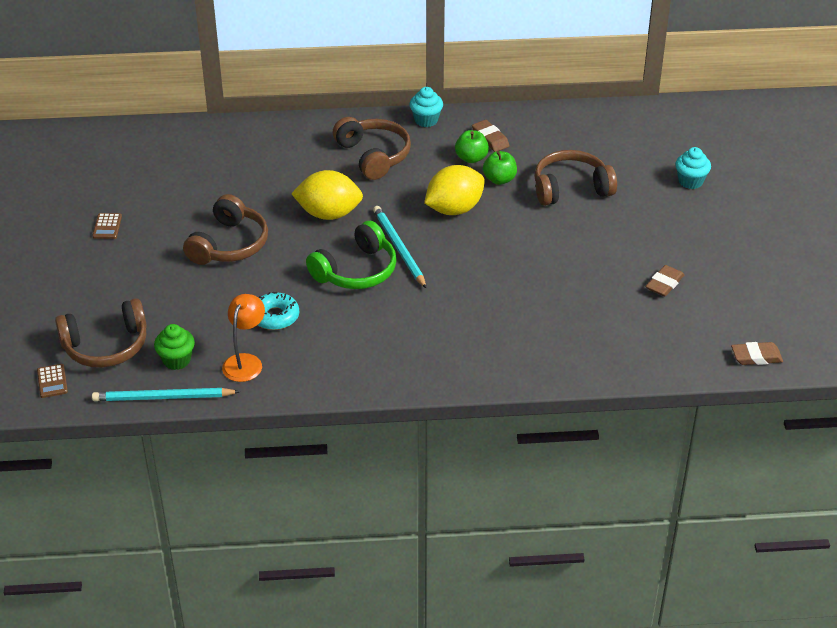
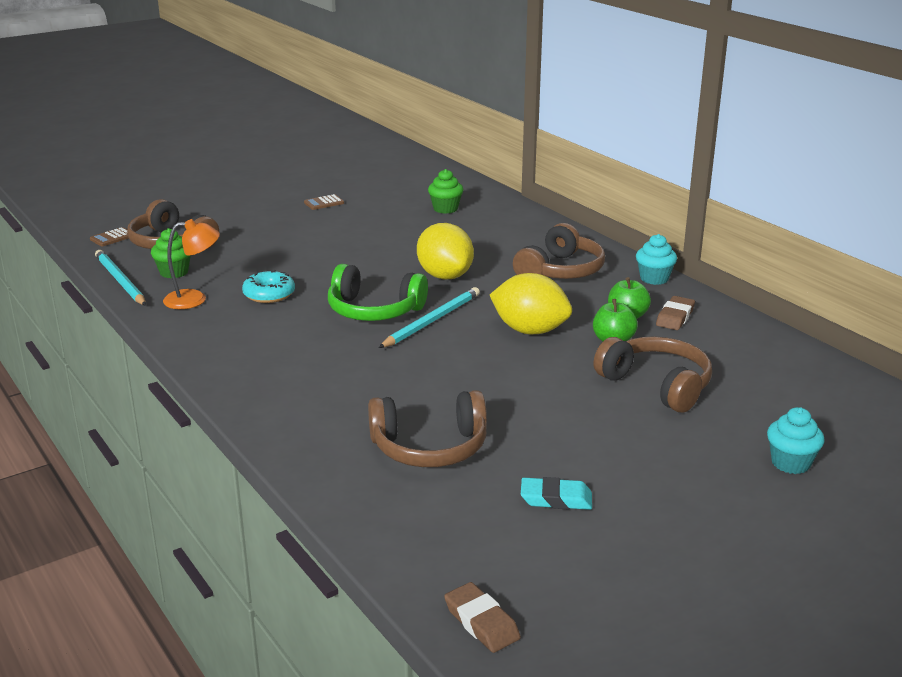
camera: 60 degrees right, 15 degrees down
brown headphones [183,194,268,265] -> brown headphones moved to [368,390,487,467]
brown eraser [646,265,685,297] -> turquoise eraser [521,477,592,510]
none -> green cupcake [428,169,463,214]

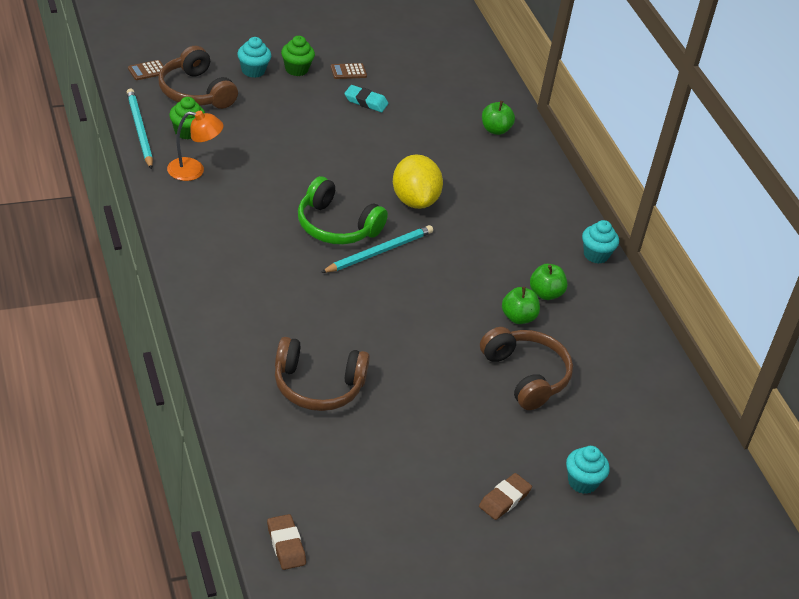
camera: 10 degrees right, 15 degrees up
turquoise donut [242,270,295,303] -> none
green cupcake [428,169,463,214] -> green cupcake moved to [281,36,315,76]
yellow lemon [490,273,572,334] -> none
brown headphones [513,223,605,279] -> none
turquoise eraser [521,477,592,510] -> turquoise eraser moved to [344,85,388,112]
brown eraser [656,296,695,330] -> brown eraser moved to [479,473,532,520]
none -> turquoise cupcake [237,37,271,78]
none -> green apple [482,101,515,135]

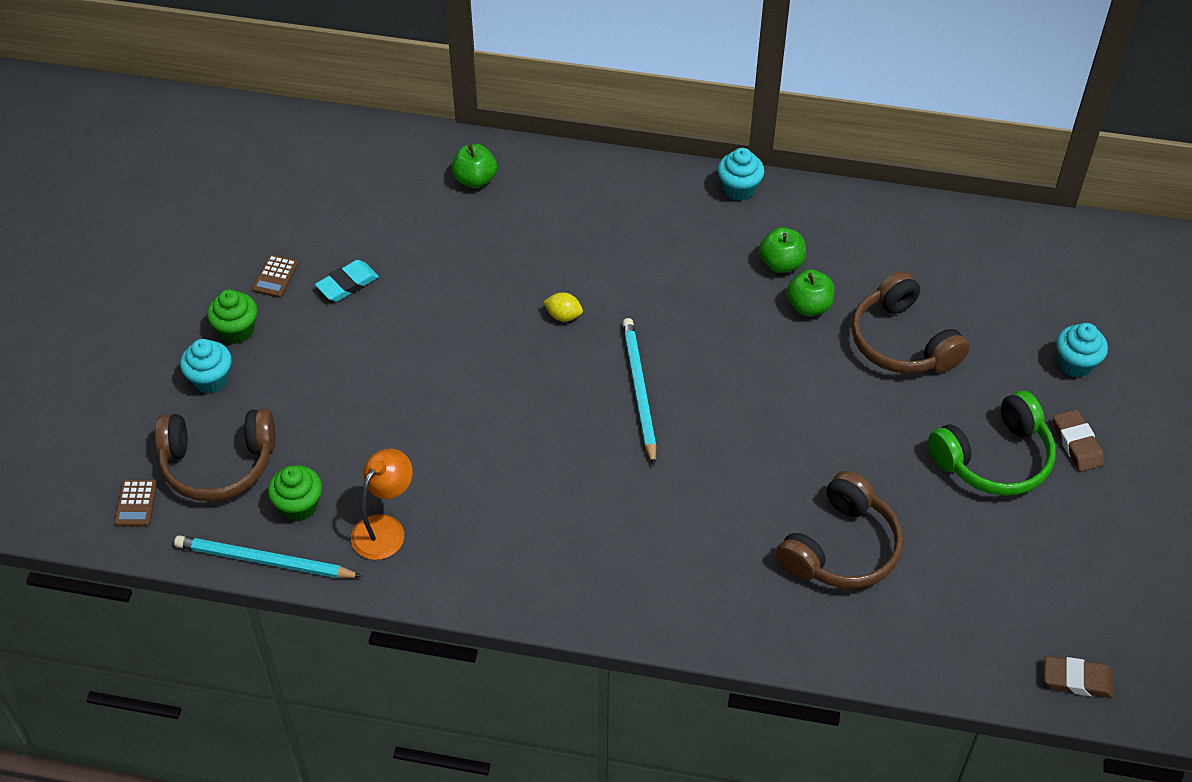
camera: 55 degrees left, 10 degrees up
green headphones [298,176,388,244] -> green headphones moved to [928,391,1056,496]
yellow lemon [393,155,443,209] -> yellow lemon [543,292,583,321], size x0.43
brown headphones [480,327,573,410] -> brown headphones turned 120 degrees counterclockwise [852,271,970,374]

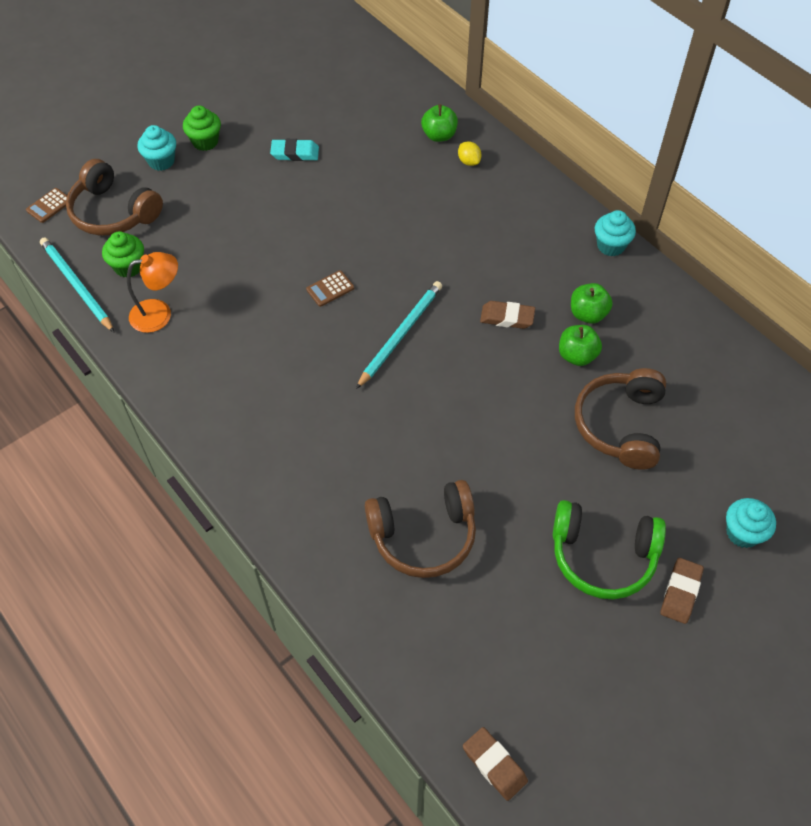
camera: 40 degrees right, 5 degrees up
brown calculator [252,255,299,298] -> brown calculator moved to [306,270,354,307]
yellow lemon [543,292,583,321] -> yellow lemon moved to [458,141,482,166]
none -> brown eraser [480,301,535,329]

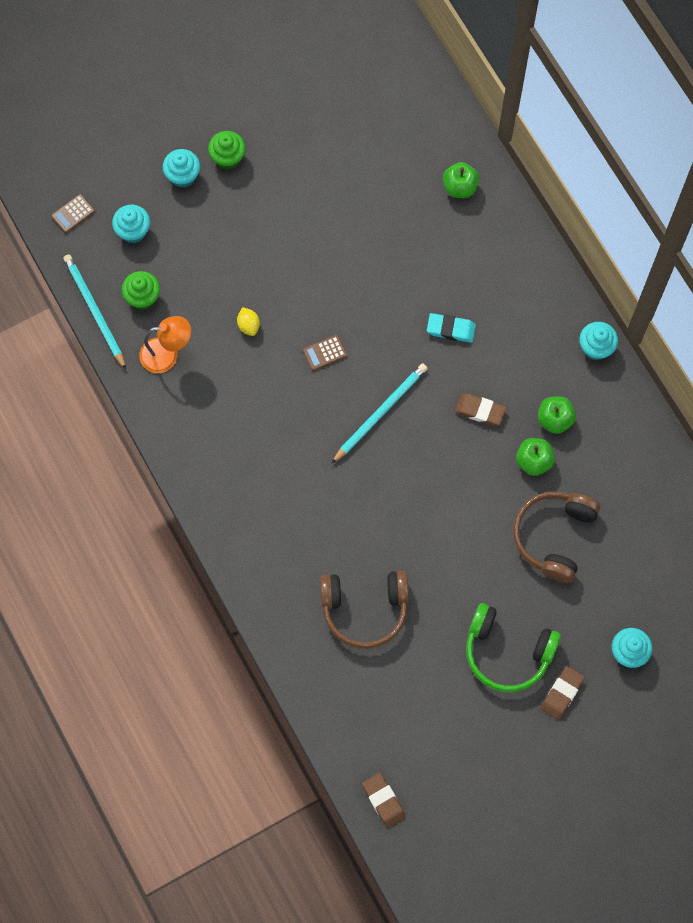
camera: 10 degrees right, 15 degrees up
brown headphones [66,159,163,236] -> turquoise cupcake [112,205,150,243]
turquoise eraser [270,139,319,161] -> turquoise eraser moved to [427,313,476,343]
yellow lemon [458,141,482,166] -> yellow lemon moved to [237,307,260,336]

